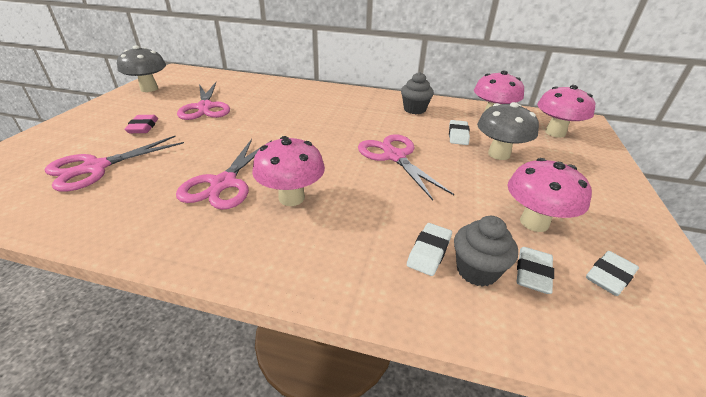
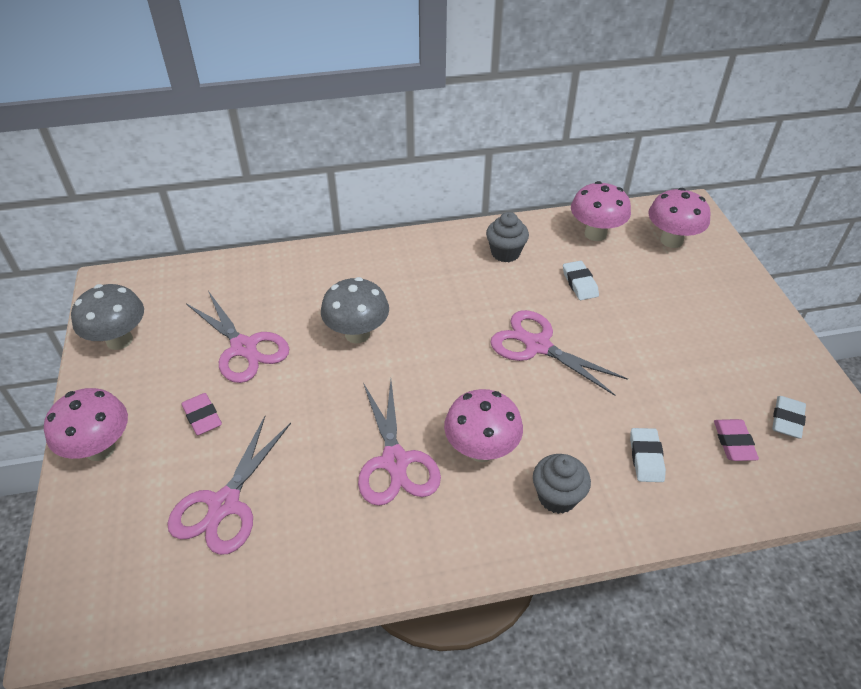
camera: 25 degrees left, 10 degrees up
grey cupcake [454,216,518,287] -> grey cupcake moved to [533,454,591,514]
grey mushroom [477,102,539,160] -> grey mushroom moved to [321,277,389,344]
pink mushroom [507,158,592,232] -> pink mushroom moved to [44,388,128,461]
white eraser [517,247,554,294] -> pink eraser [714,419,759,461]

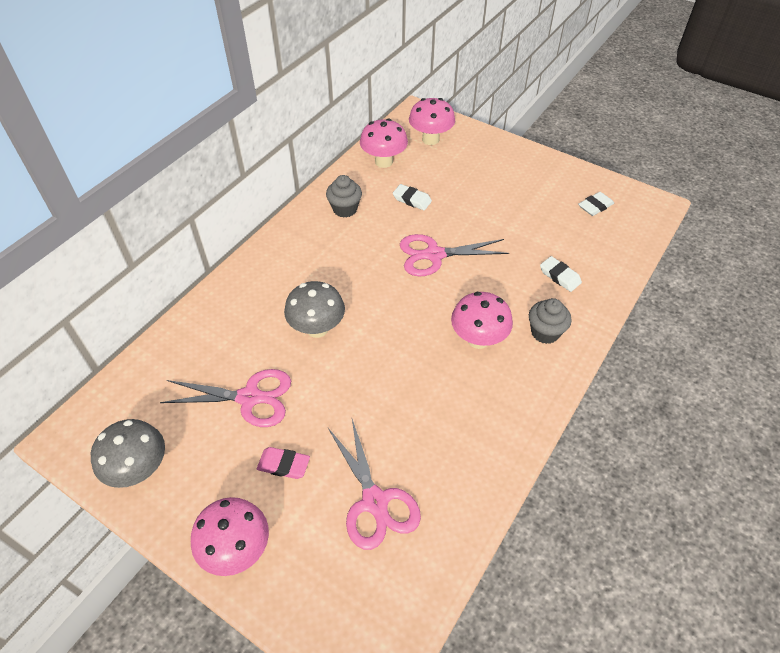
camera: 45 degrees left, 5 degrees up
pink scissors [358,380,441,506] -> none
pink eraser [714,419,759,461] -> none
white eraser [772,396,806,439] -> white eraser turned 75 degrees clockwise [578,192,614,216]

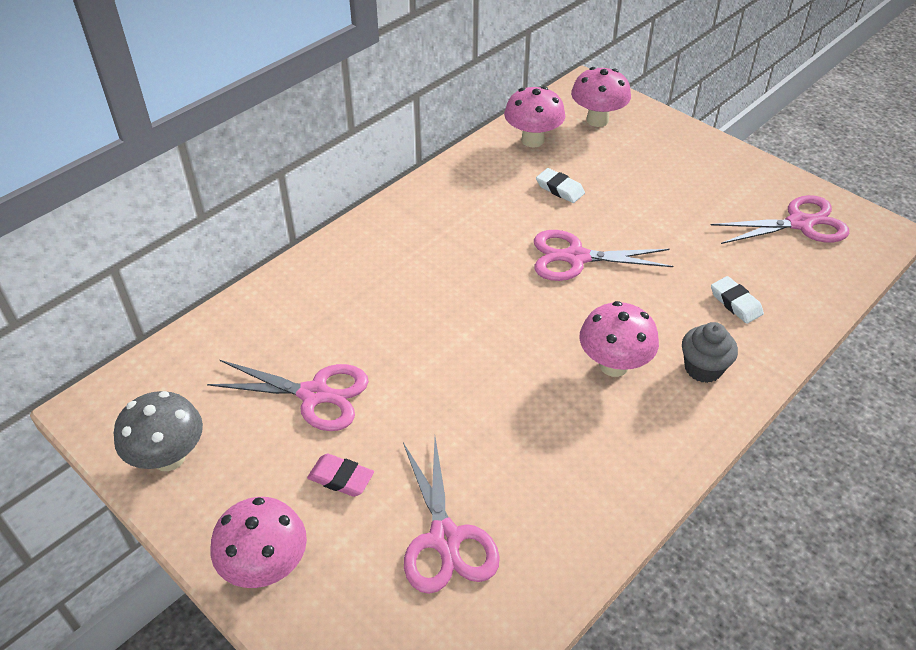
camera: 10 degrees right, 5 degrees down
grey mushroom [284,281,345,338] -> none
grey cupcake [326,175,362,218] -> none
white eraser [578,192,614,216] -> pink scissors [711,195,849,244]

